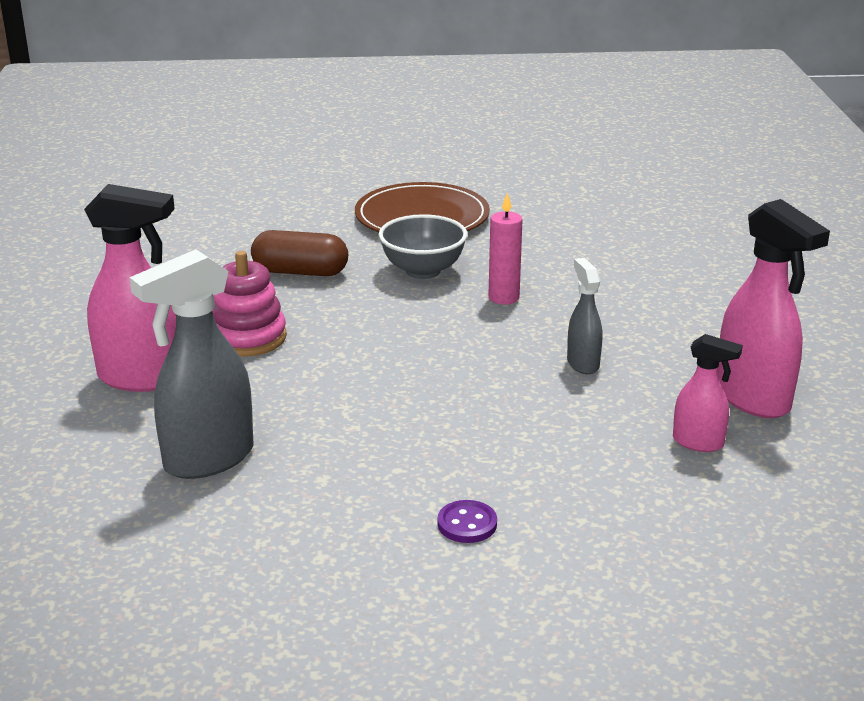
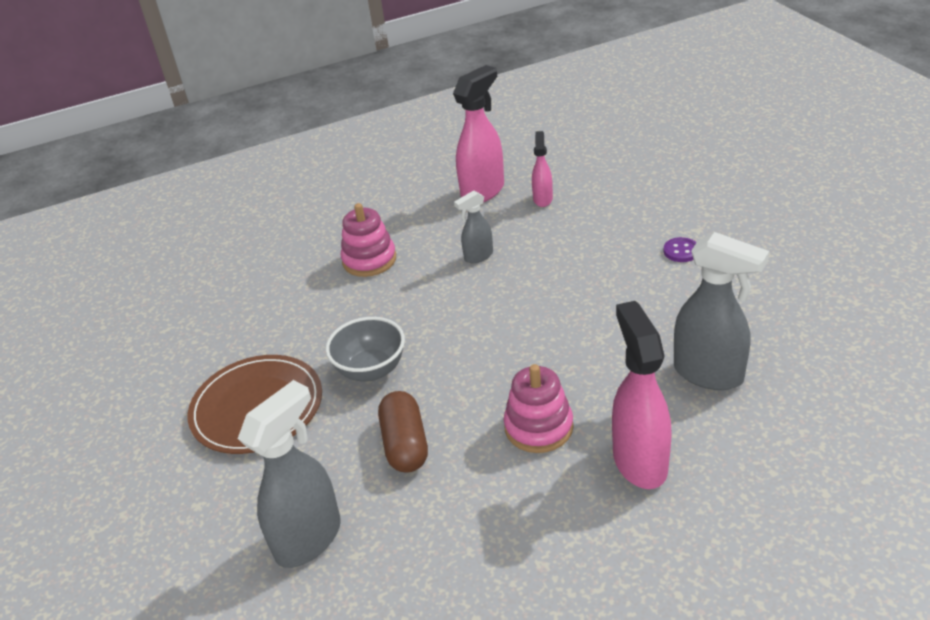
camera: 105 degrees left, 10 degrees up
pink candle [488,193,522,305] -> none
none -> grey spray bottle [238,380,341,568]
none -> pink stacking toy [341,203,396,277]

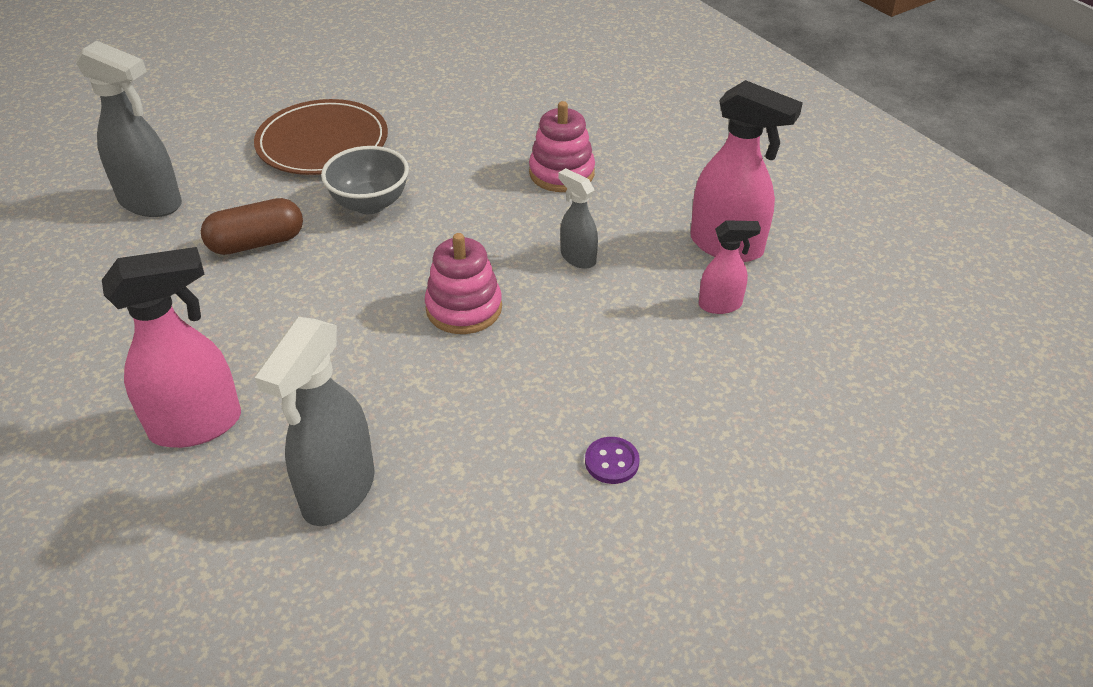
camera: 75 degrees right, 5 degrees up
pink stacking toy [504,364,574,453] -> pink stacking toy moved to [425,233,502,334]

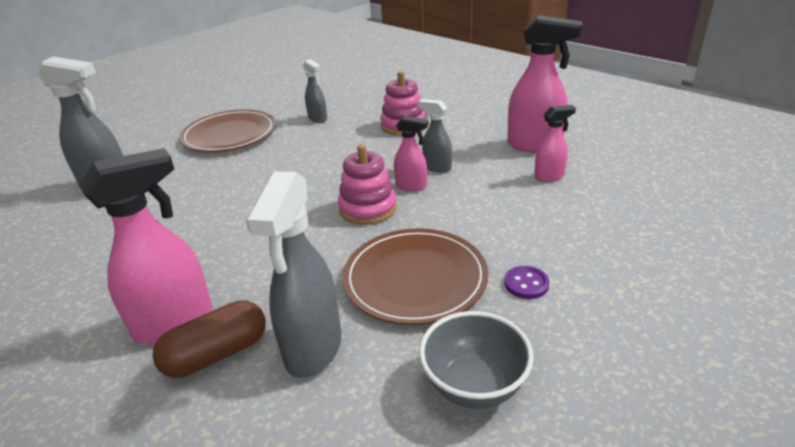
camera: 10 degrees left, 10 degrees down
brown capsule [201,198,303,255] -> brown capsule moved to [153,300,266,378]
grey bowl [321,146,409,214] -> grey bowl moved to [419,311,534,409]
none -> grey spray bottle [303,59,327,123]
none -> brown plate [342,228,488,325]
none -> pink spray bottle [394,116,428,192]

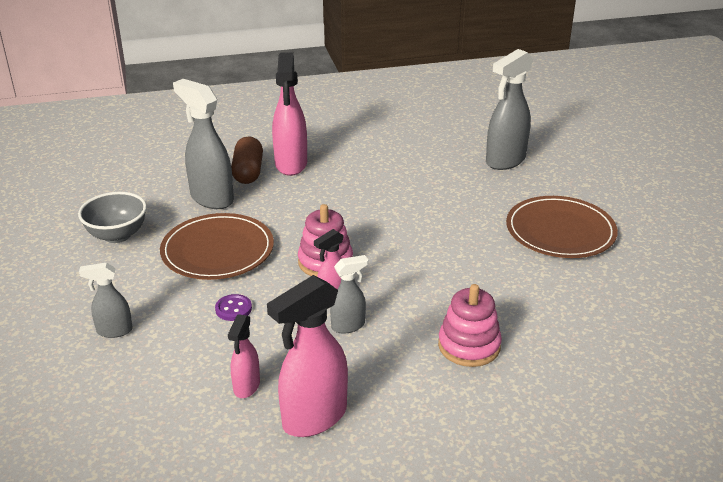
camera: 120 degrees right, 0 degrees up
grey spray bottle [303,59,327,123] -> grey spray bottle moved to [79,262,133,338]
purple button [504,266,549,299] -> purple button moved to [215,294,252,321]

